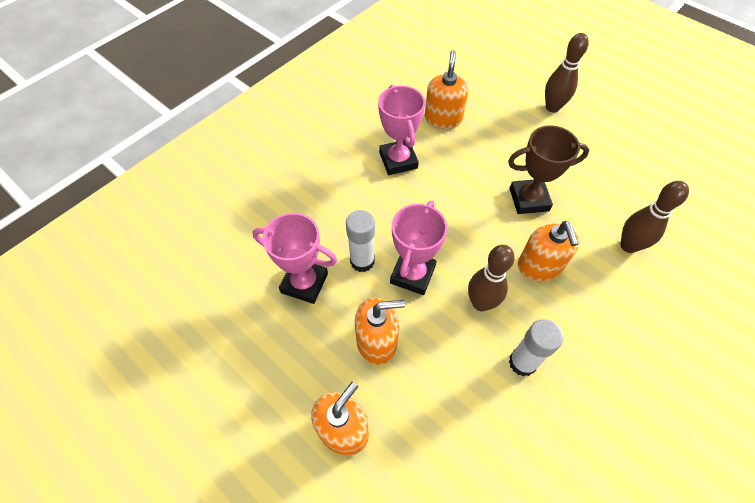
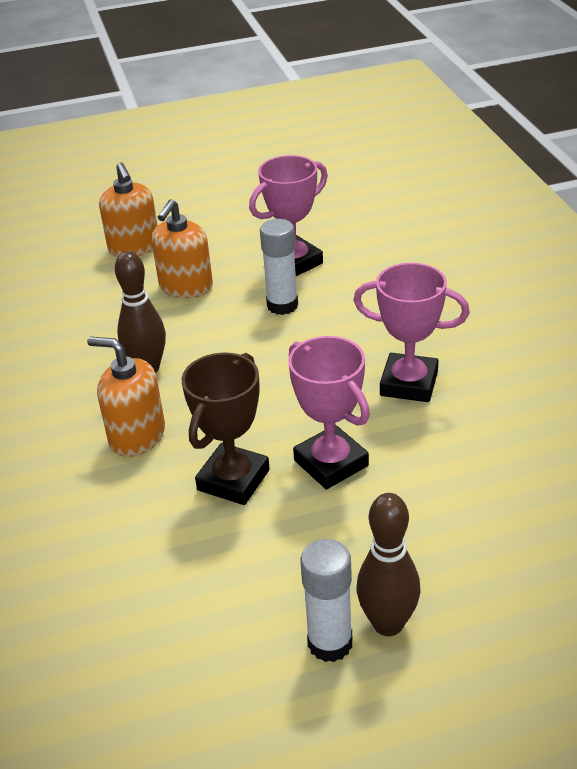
camera: 125 degrees right, 20 degrees down
pink trophy [390,201,447,295] -> pink trophy moved to [288,336,370,490]
orange soap dispenser [425,50,468,129] -> none
white glue stick [509,319,563,377] -> white glue stick moved to [300,539,352,662]
brown bowling pin [620,181,689,253] -> none

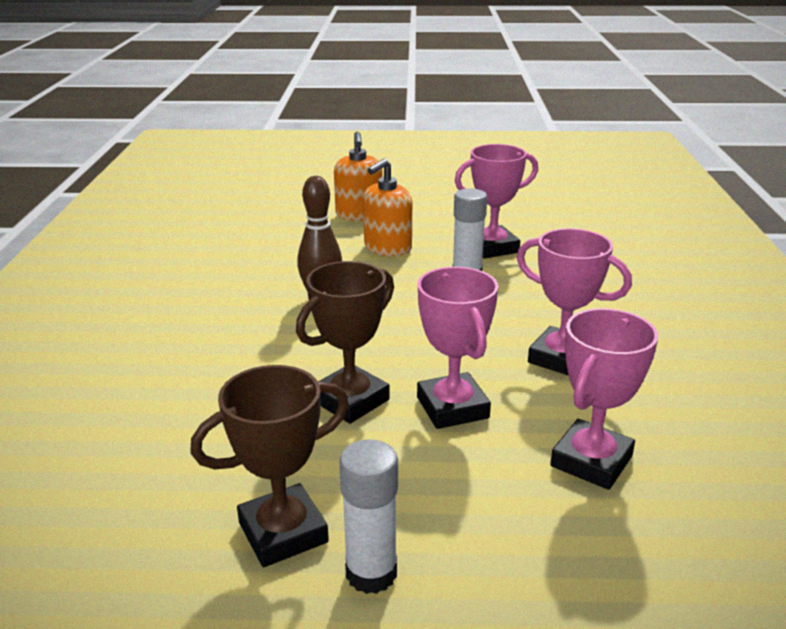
camera: 15 degrees right, 10 degrees down
orange soap dispenser [87,337,165,457] -> none
brown bowling pin [357,493,421,636] -> none
none -> brown trophy [190,365,349,567]
none -> pink trophy [550,308,658,490]

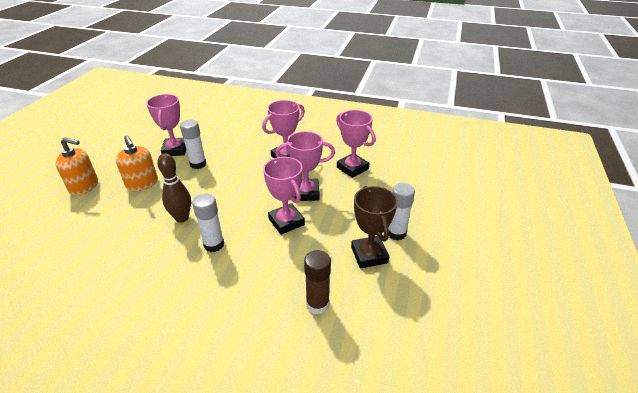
camera: 75 degrees left, 10 degrees up
brown trophy [296,261,394,424] -> pink trophy [263,157,305,235]
none -> white glue stick [192,194,224,252]
none -> brown glue stick [304,250,331,315]

